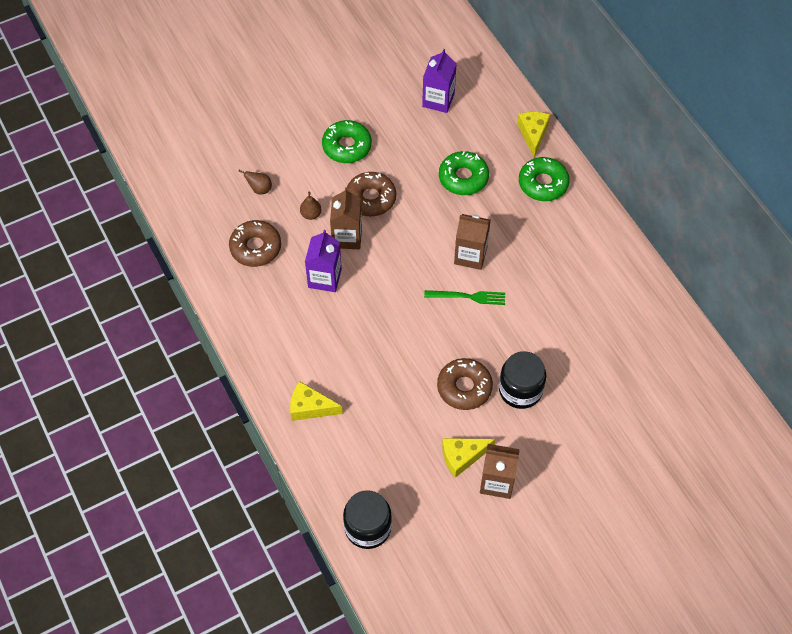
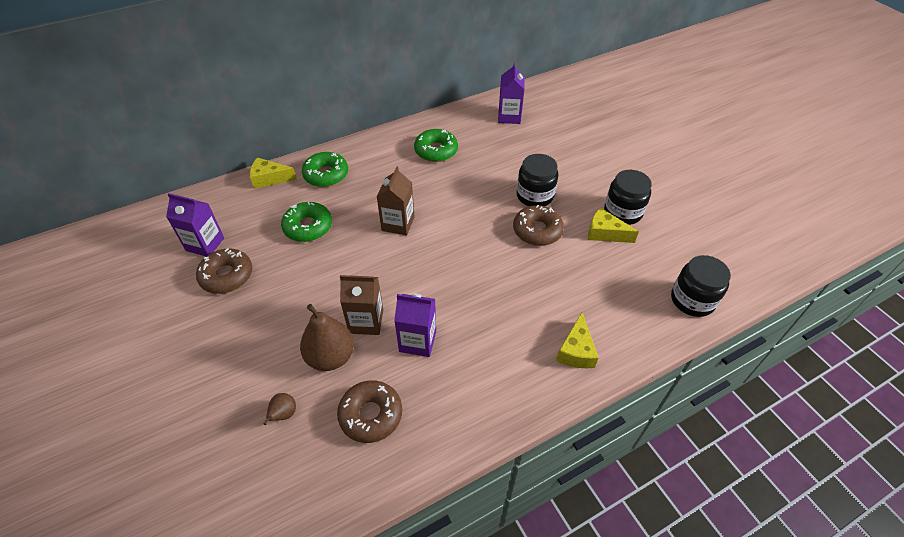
camera: 90 degrees left, 10 degrees down
brown pear [300,192,321,220] -> brown pear [300,304,354,371], size x2.06
green donut [322,120,372,163] -> green donut moved to [414,129,458,162]
brown donut [347,172,396,217] -> brown donut moved to [196,248,252,294]
green fork [424,290,505,305] -> none
yellow cheese [442,438,495,478] -> yellow cheese turned 135 degrees clockwise [588,208,639,243]
brown carton [480,444,520,499] -> black jar [604,170,652,225]
none -> purple carton [498,63,525,124]

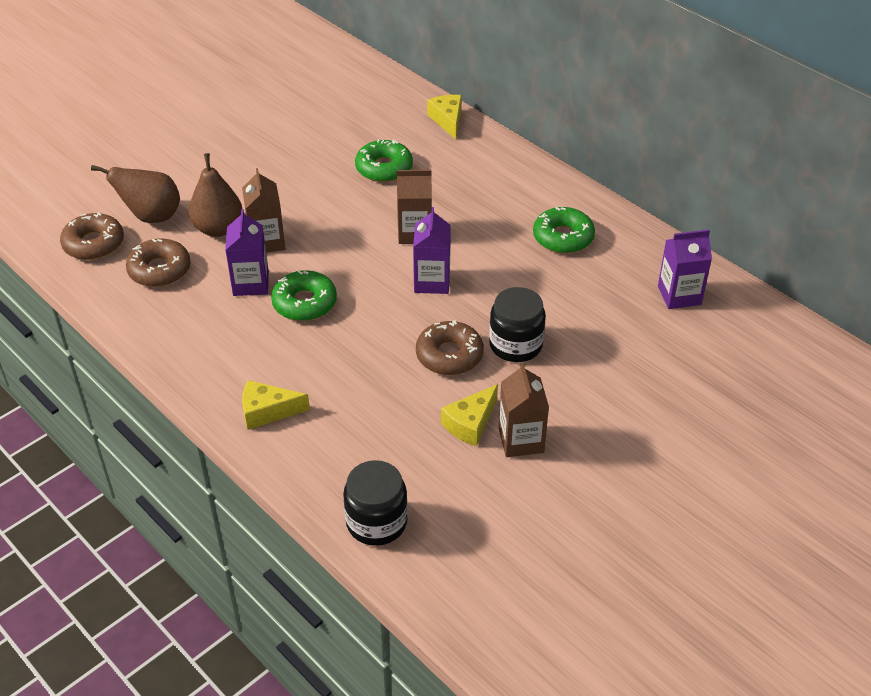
camera: 75 degrees right, 5 degrees down
purple carton [166,193,224,256] -> purple carton moved to [413,207,451,294]
brown donut [196,248,252,294] -> brown donut moved to [60,212,124,260]
brown pear [263,393,296,425] -> brown pear [91,165,180,223], size x2.06
green donut [302,152,348,187] -> green donut moved to [271,270,337,321]
yellow cheese [588,208,639,243] -> yellow cheese turned 150 degrees counterclockwise [441,384,498,446]
black jar [604,170,652,225] -> brown carton [499,363,549,457]

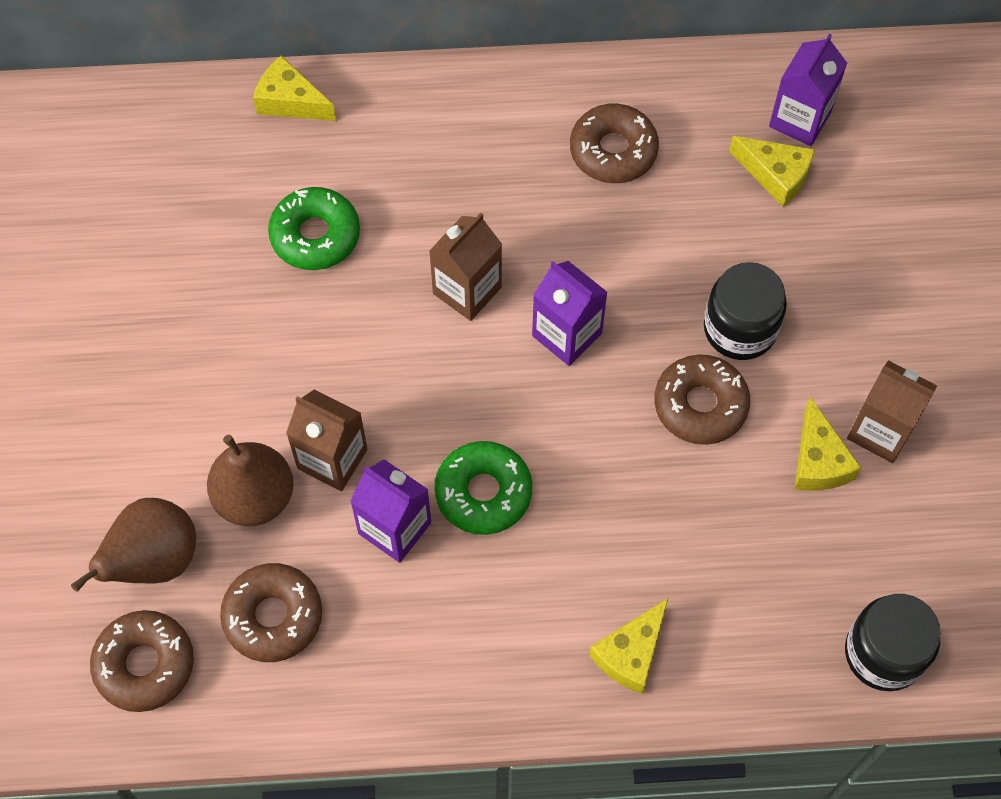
camera: 50 degrees left, 20 degrees up
green donut [533,207,595,254] -> brown donut [570,104,659,183]
none -> yellow cheese [729,136,815,207]

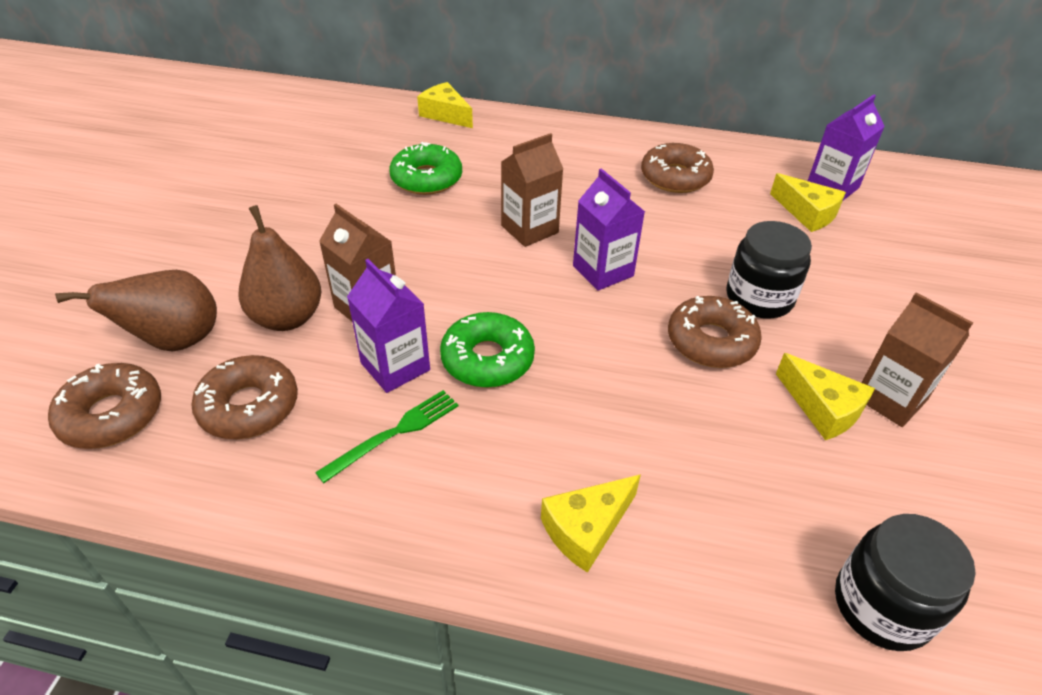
camera: 15 degrees right, 20 degrees down
yellow cheese [794,397,861,491] -> yellow cheese turned 45 degrees counterclockwise [776,353,875,440]
none -> green fork [315,390,458,483]

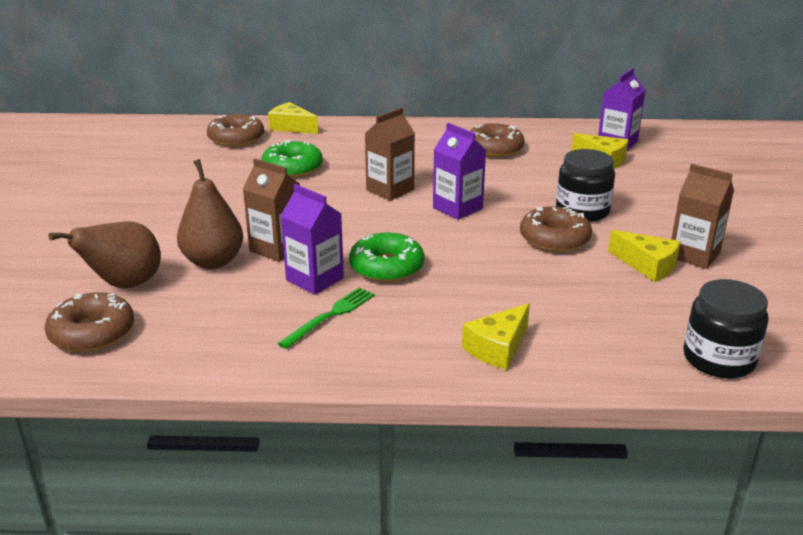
camera: 10 degrees left, 15 degrees down
brown donut [191,355,298,439] -> brown donut moved to [207,114,264,147]

